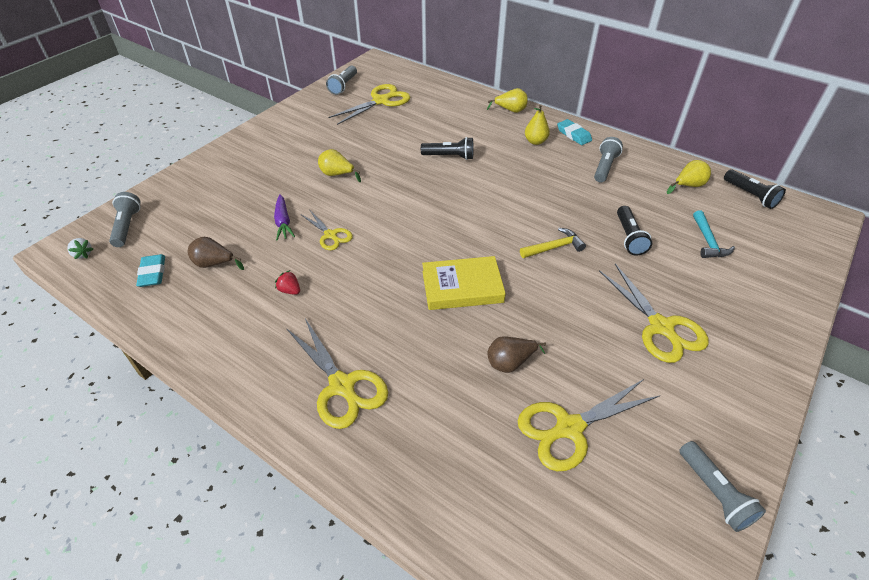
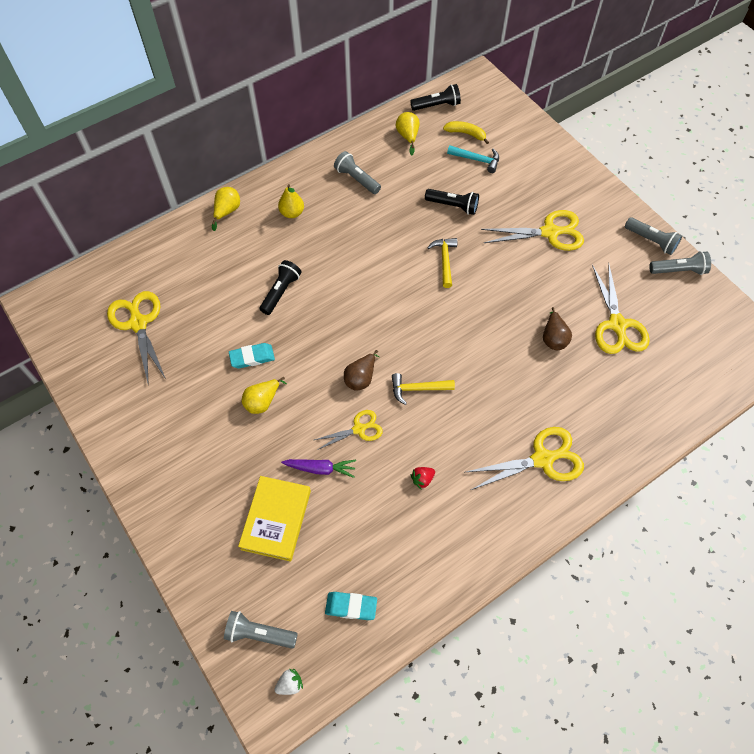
camera: 70 degrees left, 15 degrees up
brown pear [188,237,244,270] -> brown pear moved to [344,350,379,390]
grey flashlight [326,65,357,95] -> grey flashlight moved to [625,217,682,255]
yellow book [422,256,506,310] -> yellow book moved to [238,476,311,562]
turquoise eraser [557,119,592,145] -> turquoise eraser moved to [229,343,275,369]
none -> yellow hammer [392,373,455,405]
none -> yellow banana [443,121,489,144]

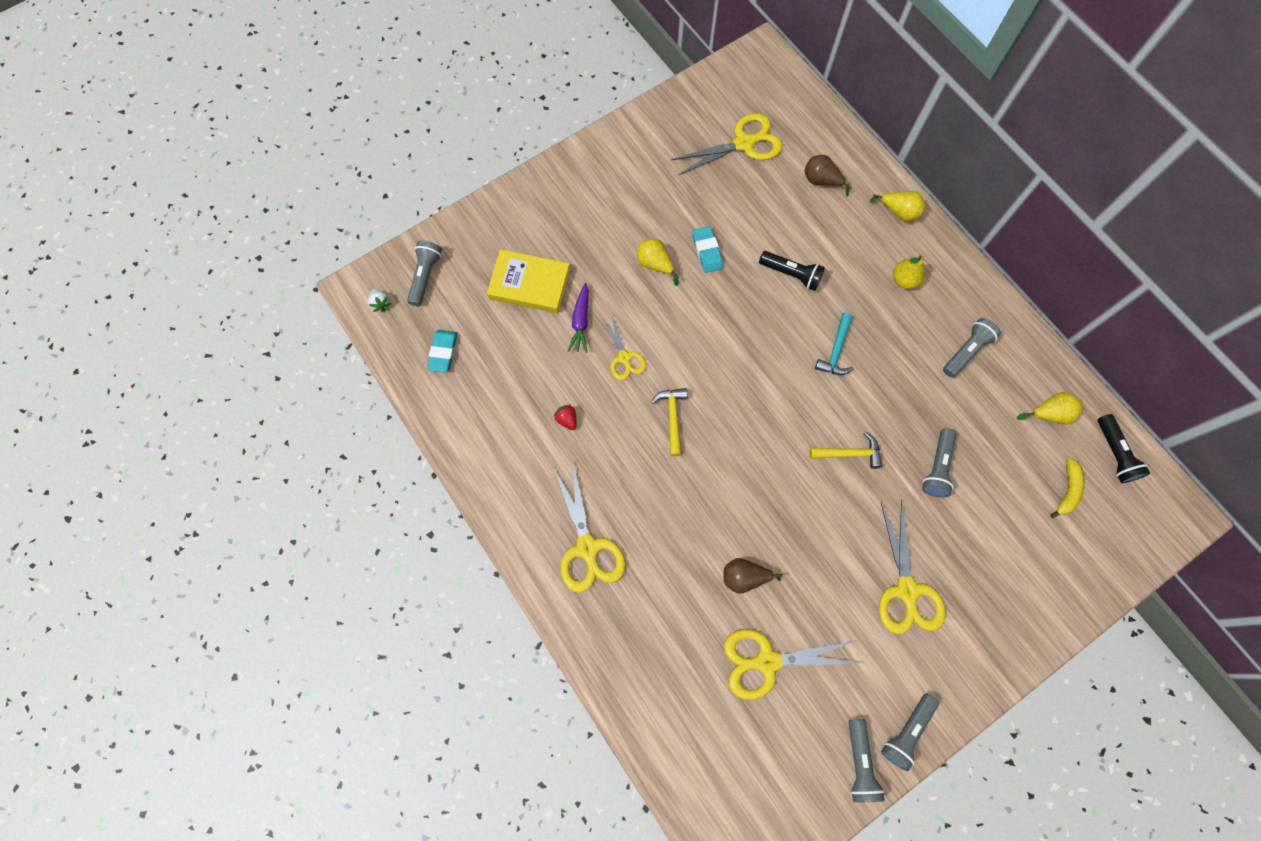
camera: 90 degrees right, 10 degrees up
brown pear [344,350,379,390] -> brown pear moved to [804,155,852,197]
black flashlight [425,189,479,215] -> grey flashlight [922,428,956,497]
turquoise hammer [447,145,499,173] -> turquoise hammer moved to [815,313,853,375]

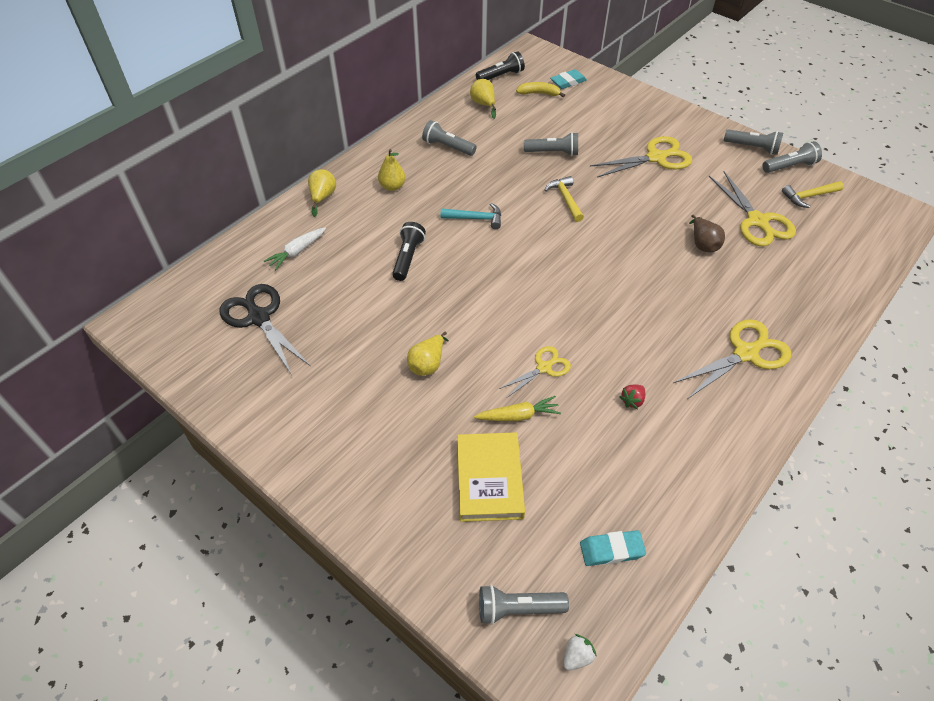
camera: 105 degrees left, 20 degrees down
purple carrot [568,283,589,353] -> yellow carrot [474,396,561,421]
yellow hammer [651,388,687,456] -> yellow hammer moved to [782,181,843,208]
yellow scissors [671,113,783,175] -> black scissors [219,284,310,375]
turquoise eraser [692,226,723,273] -> turquoise eraser moved to [550,69,587,89]
brown pear [804,155,852,197] -> white carrot [264,228,326,270]

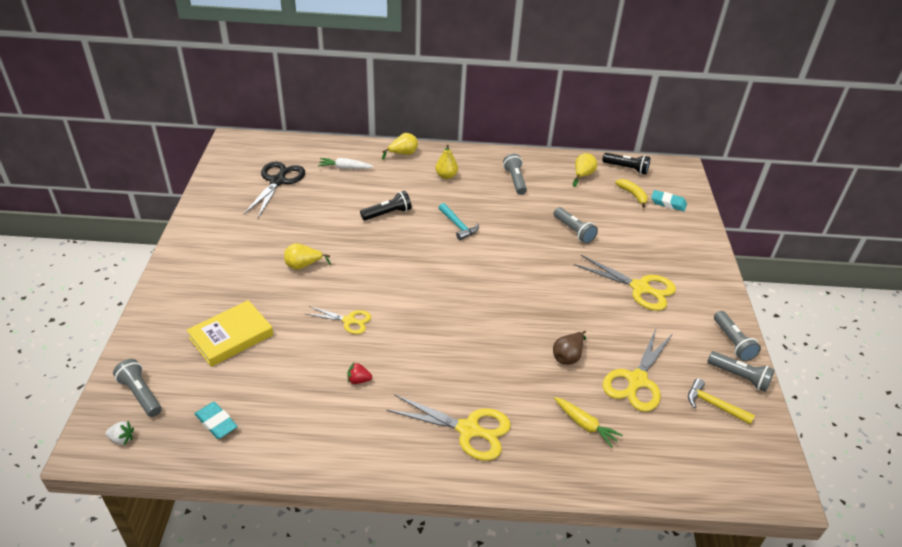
camera: 50 degrees right, 10 degrees down
yellow carrot [474,396,561,421] -> yellow carrot moved to [554,397,623,448]
yellow hammer [545,176,584,222] -> none

